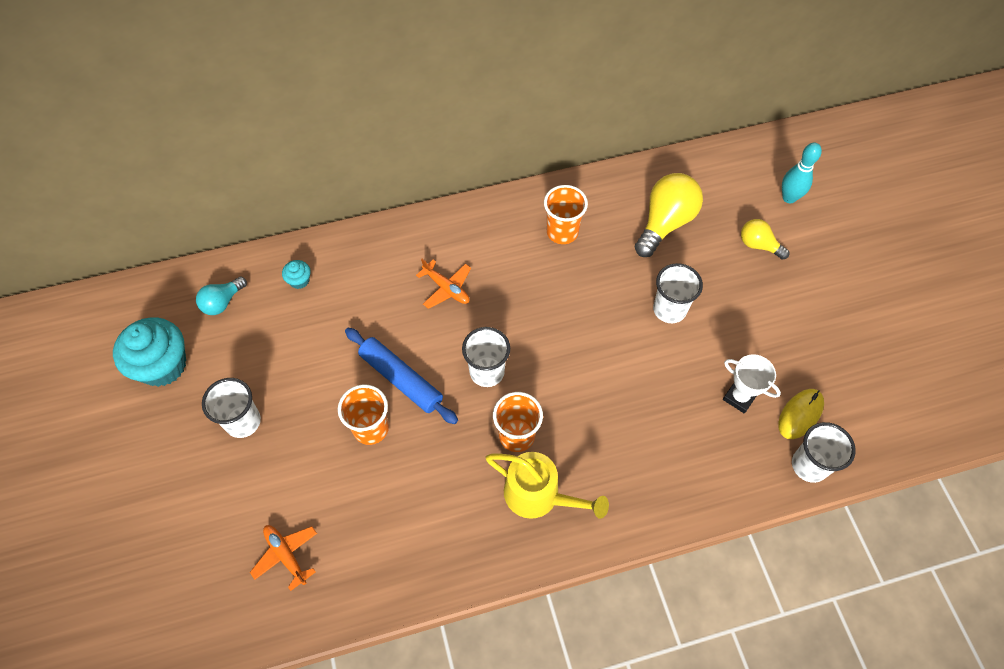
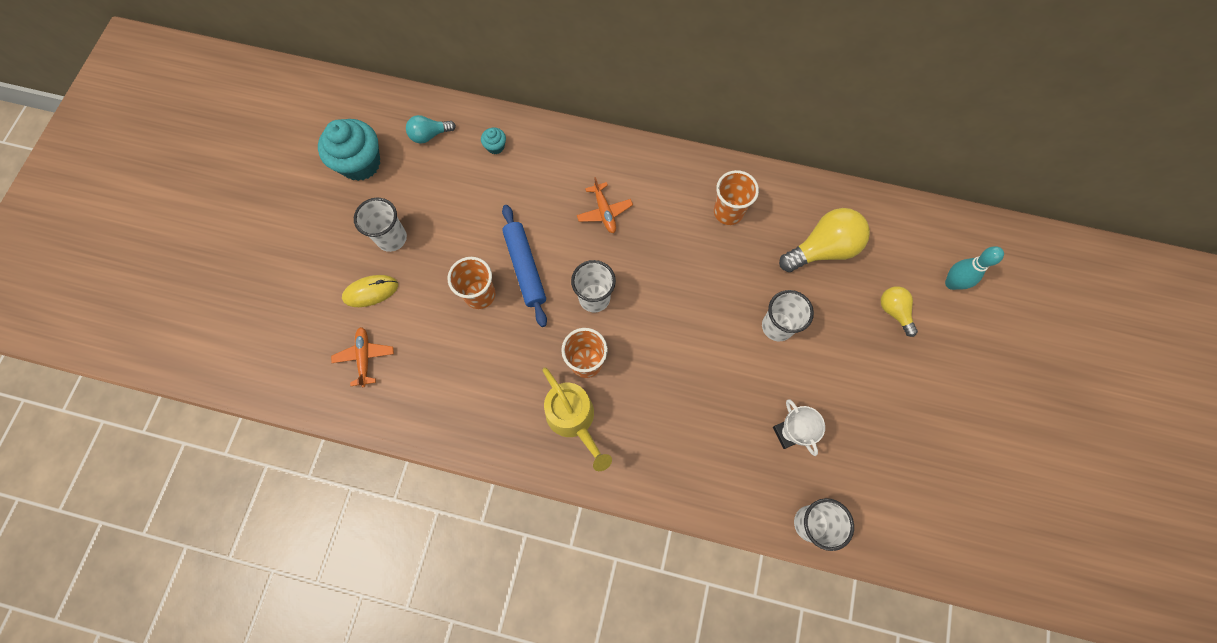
camera: 30 degrees right, 10 degrees up
yellow mouse [778,389,824,439] -> yellow mouse moved to [342,275,398,307]

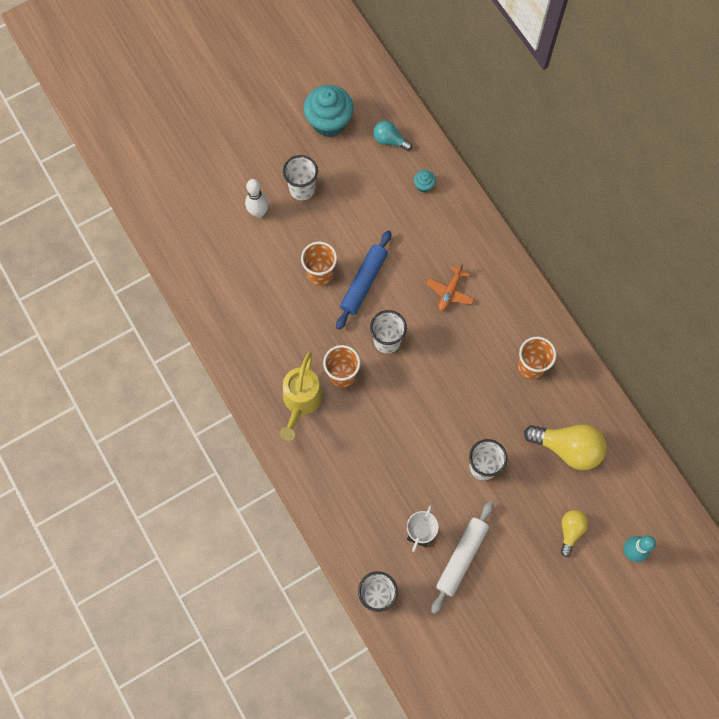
camera: 45 degrees right, 0 degrees up
orange plane [331,327,394,387] -> none
yellow mouse [342,275,398,307] -> white bowling pin [245,179,269,218]
none -> white rolling pin [431,501,494,614]

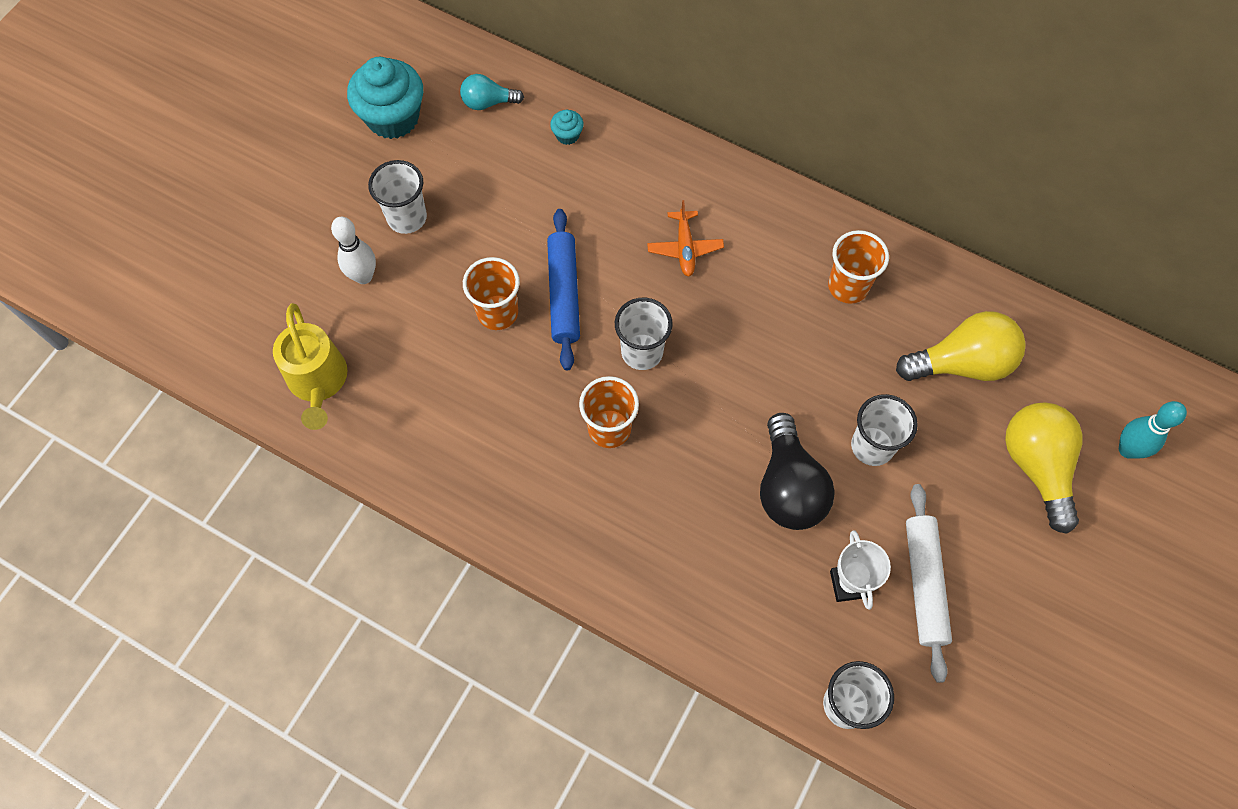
camera: 30 degrees left, 5 degrees down
yellow watering can [280,352,323,441] -> yellow watering can moved to [273,303,347,430]
yellow light bulb [561,510,588,557] -> yellow light bulb [1005,402,1083,534], size x1.77
none -> black light bulb [760,413,834,530]

